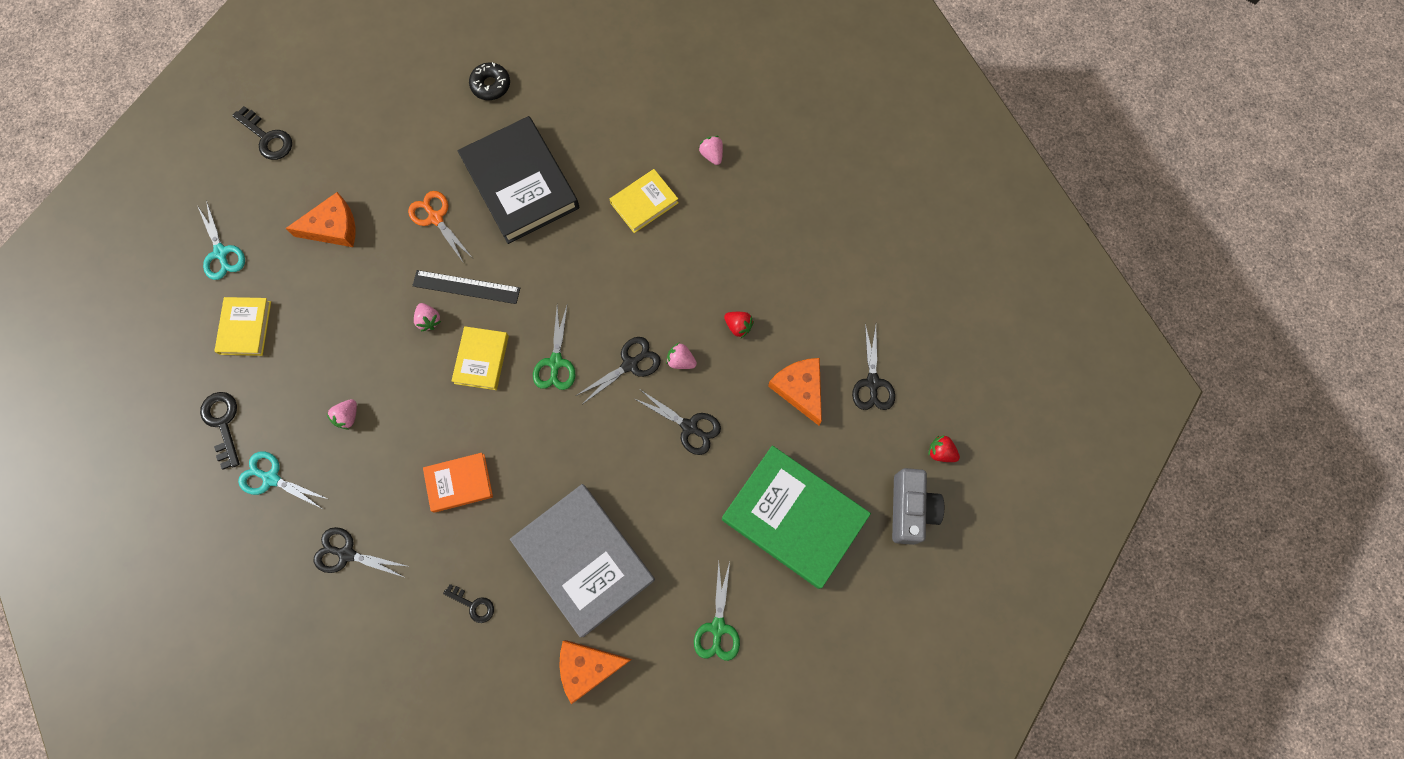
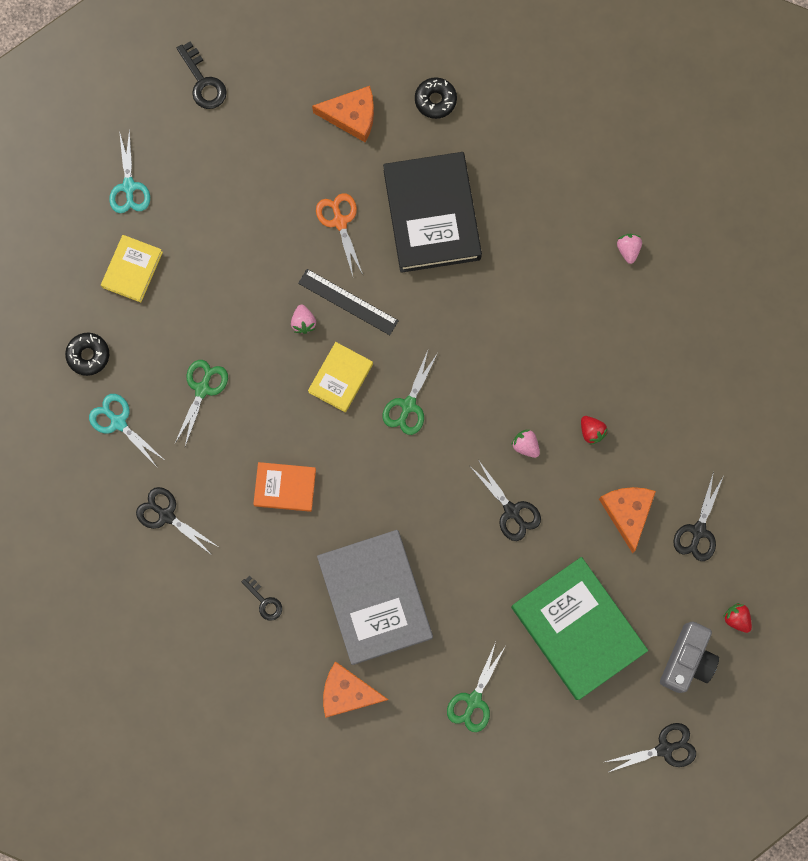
camera: 20 degrees right, 5 degrees up
black key [200,392,240,470] -> black donut [65,333,109,376]
orange cheese [285,192,356,247] -> orange cheese moved to [312,86,374,142]
pink strawberry [327,399,357,429] -> green scissors [175,360,228,446]
black scissors [576,337,661,404] -> black scissors moved to [605,723,696,772]
yellow book [610,169,678,233] -> none

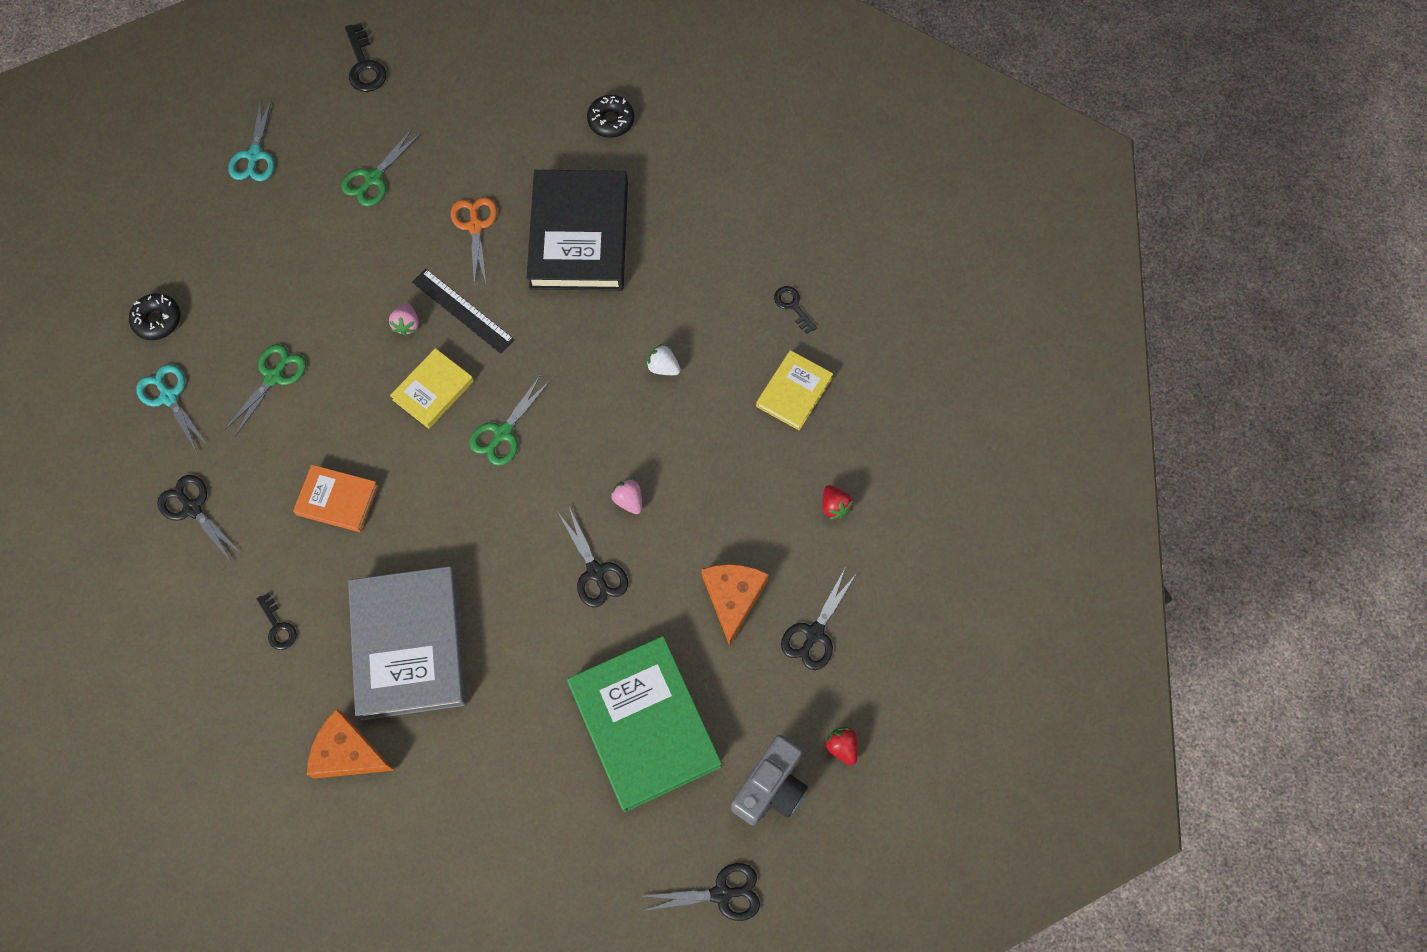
camera: 10 degrees right, 10 degrees down
yellow book [101,235,163,303] -> yellow book moved to [756,350,833,430]
orange cheese [312,86,374,142] -> none
green scissors [447,642,505,732] -> green scissors moved to [341,128,421,206]
red strawberry [581,416,607,445] -> red strawberry moved to [823,485,853,519]
pink strawberry [617,234,642,264] -> black key [774,286,817,334]
none -> white strawberry [646,344,681,375]

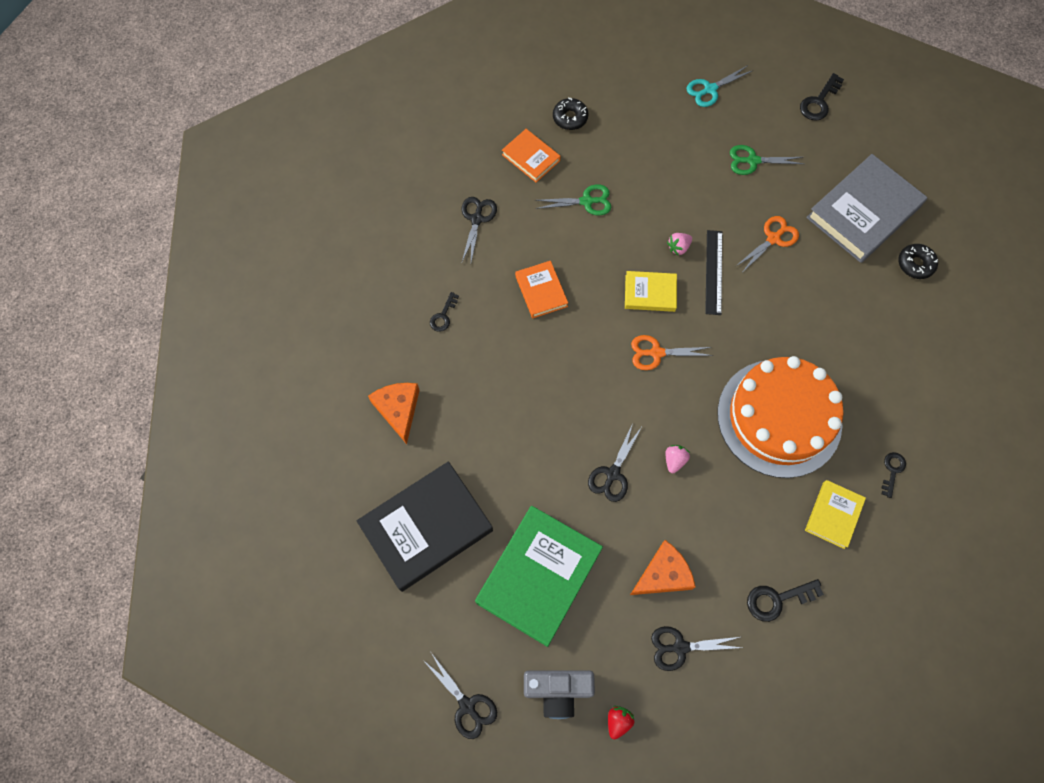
camera: 55 degrees right, 0 degrees up
turquoise scissors [136,364,209,454] -> orange book [502,129,561,182]
grey book [348,566,466,720] -> grey book moved to [806,154,928,263]
green scissors [469,375,551,466] -> orange scissors [631,335,713,370]
black book [527,170,628,291] -> black book moved to [357,461,493,592]
white strawberry [646,344,681,375] -> orange cake [717,356,844,478]
yellow book [756,350,833,430] -> yellow book turned 60 degrees counterclockwise [805,480,866,549]
red strawberry [823,485,853,519] -> black key [747,579,824,622]

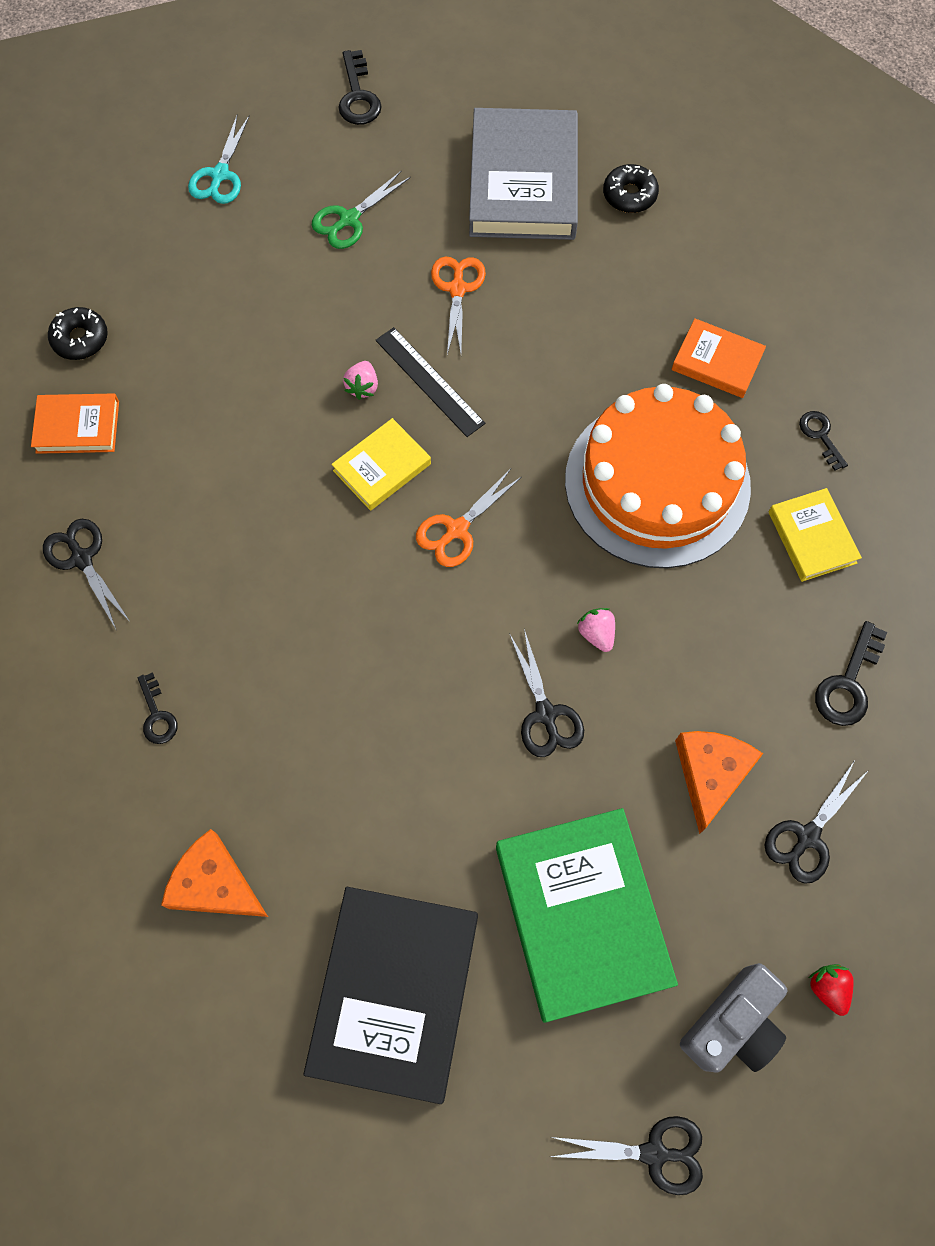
camera: 45 degrees left, 0 degrees up
orange book [515,261,568,318] -> orange book moved to [671,318,766,398]
green scissors [535,184,611,216] -> none

